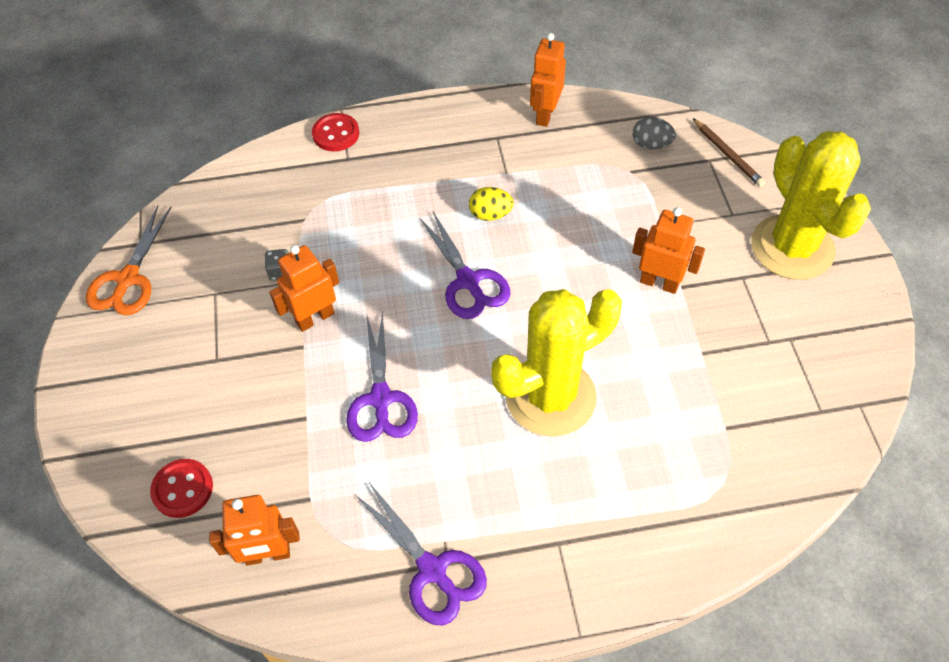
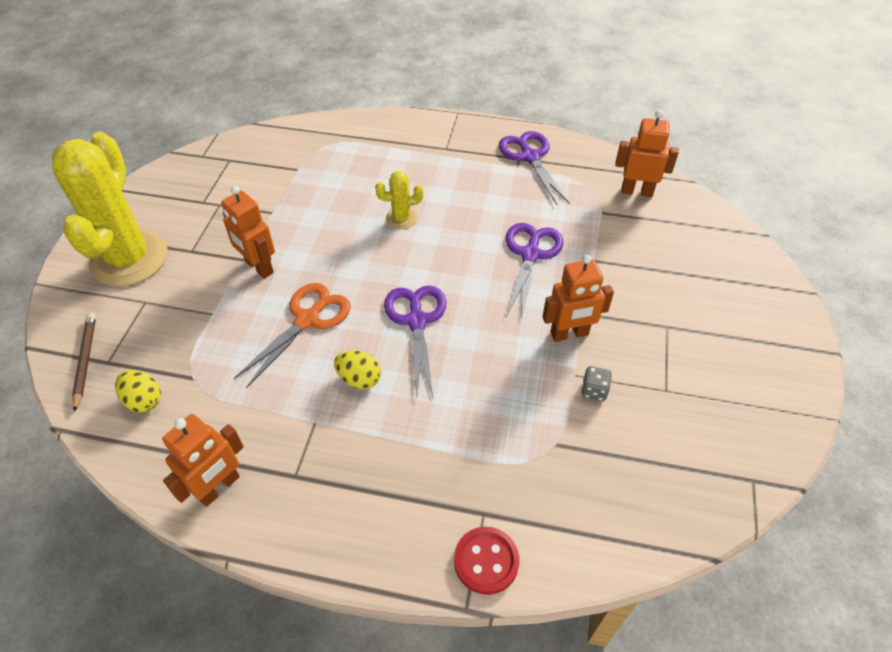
camera: 160 degrees left, 5 degrees down
orange scissors [86,205,171,316] -> orange scissors moved to [234,283,351,388]
red button [150,459,213,518] -> none
yellow cactus [491,289,622,437] -> yellow cactus [375,171,424,230], size x0.44
grey egg [633,117,676,149] -> yellow egg [115,370,161,413]

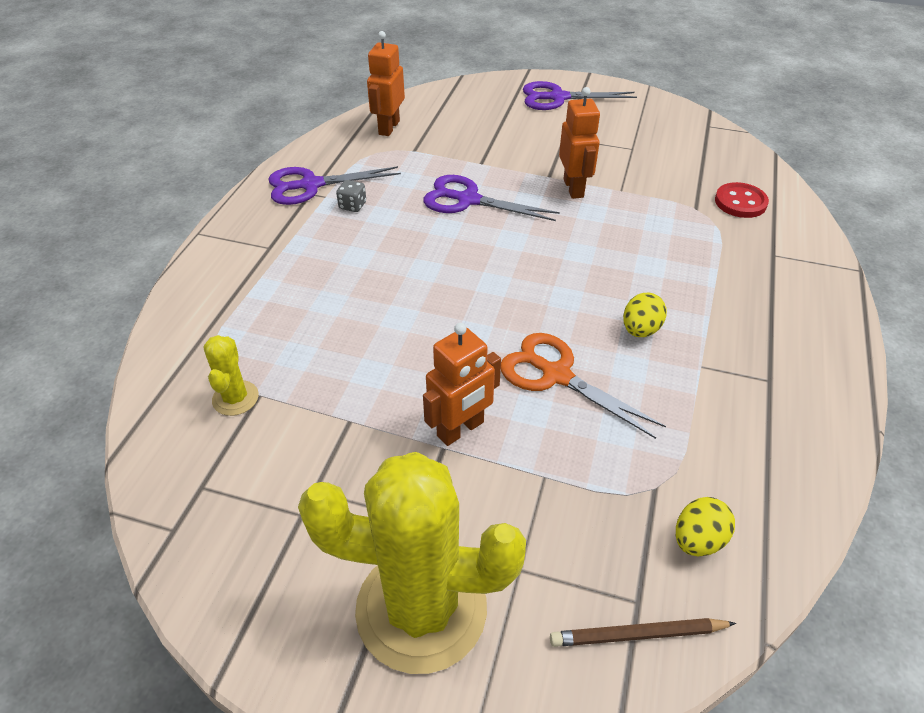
camera: 85 degrees left, 5 degrees down
orange robot [162,414,244,507] -> none
yellow cactus [375,171,424,230] -> yellow cactus moved to [204,335,259,416]
purple scissors [384,285,446,400] -> purple scissors moved to [523,81,637,110]
red button [454,527,519,595] -> red button moved to [715,182,769,218]
grey dice [581,366,612,401] -> grey dice moved to [336,180,366,212]

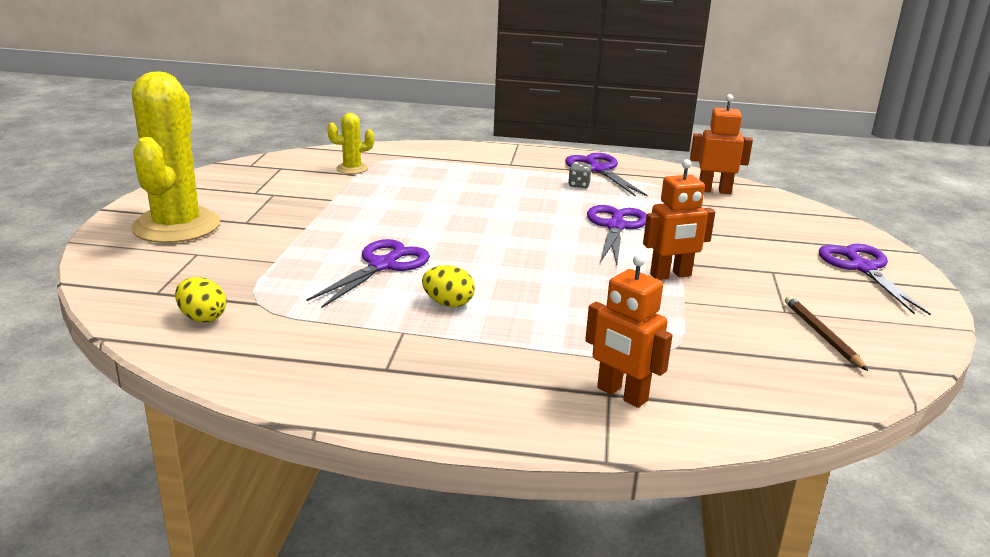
camera: 80 degrees right, 20 degrees down
orange robot [423,323,501,446] -> orange robot moved to [585,254,673,408]
orange scissors [501,333,666,439] -> purple scissors [306,239,430,308]
brown pencil [550,618,736,647] -> brown pencil moved to [785,295,868,371]
red button [715,182,769,218] -> none

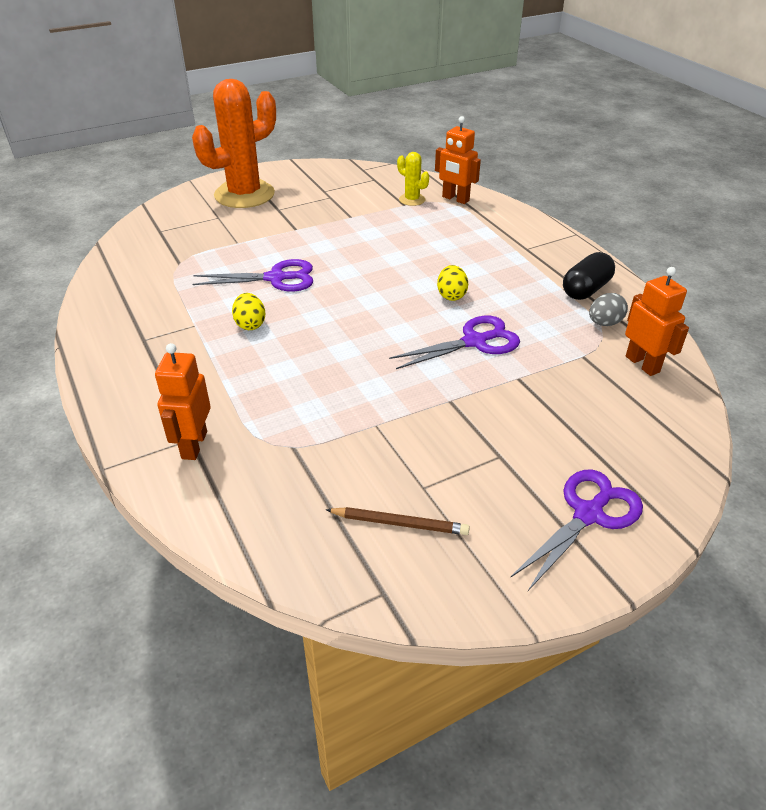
camera: 55 degrees right, 15 degrees up
yellow cactus [131,71,220,243] -> orange cactus [192,79,276,208]
yellow egg [175,277,226,322] -> yellow egg moved to [437,265,468,301]
purple scissors [565,153,648,197] -> black capsule [563,252,615,300]
grey dice [568,162,592,188] -> none
orange robot [643,159,715,280] -> orange robot moved to [435,116,481,204]
brown pencil [785,295,868,371] -> brown pencil turned 60 degrees clockwise [326,507,470,535]
none -> grey egg [589,293,628,326]

